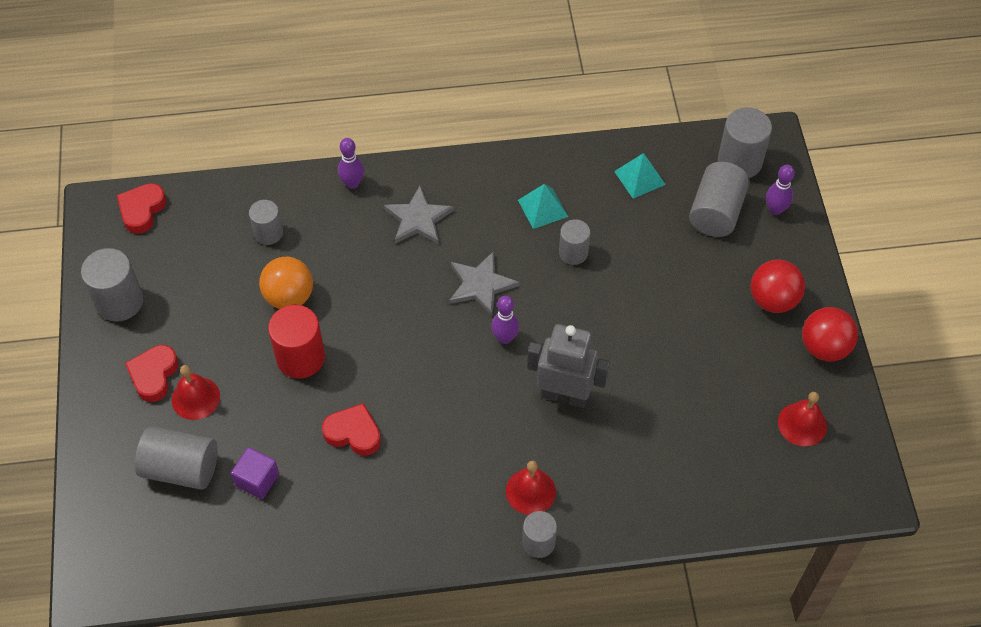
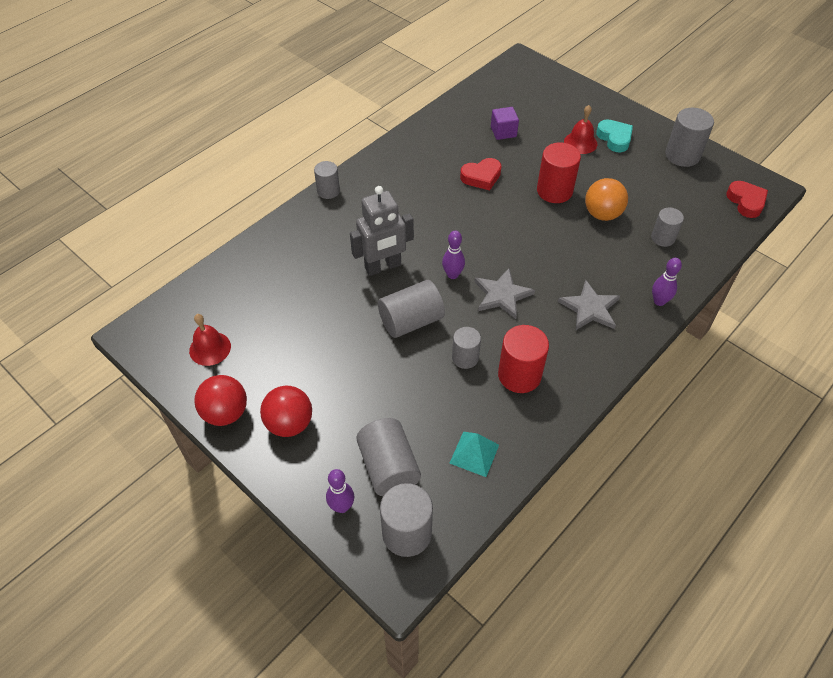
camera: 140 degrees right, 5 degrees down
red heart [125,345,179,402] -> turquoise heart [596,119,633,152]
grey cylinder [135,426,218,490] -> grey cylinder moved to [378,280,445,338]
red bell [506,461,556,515] -> none
turquoise pyramid [518,184,568,229] -> red cylinder [498,325,549,393]

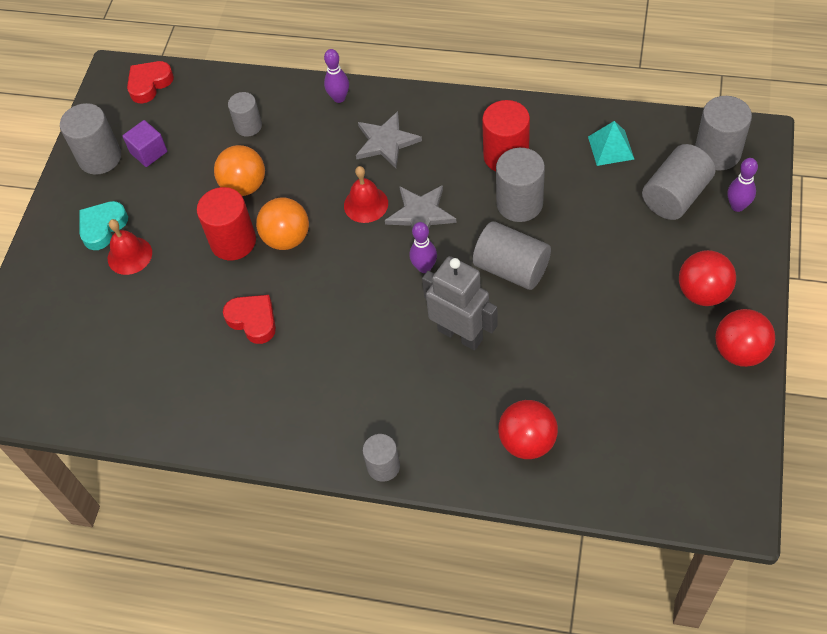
camera: 115 degrees left, 5 degrees up
red bell [189,314,231,366] -> red bell moved to [344,166,388,223]
grey cylinder [452,327,481,369] -> grey cylinder [496,148,545,222], size x1.59
purple cube [491,107,519,140] -> purple cube moved to [123,120,167,167]
none -> orange ball [256,198,309,250]
none -> red ball [498,400,558,459]

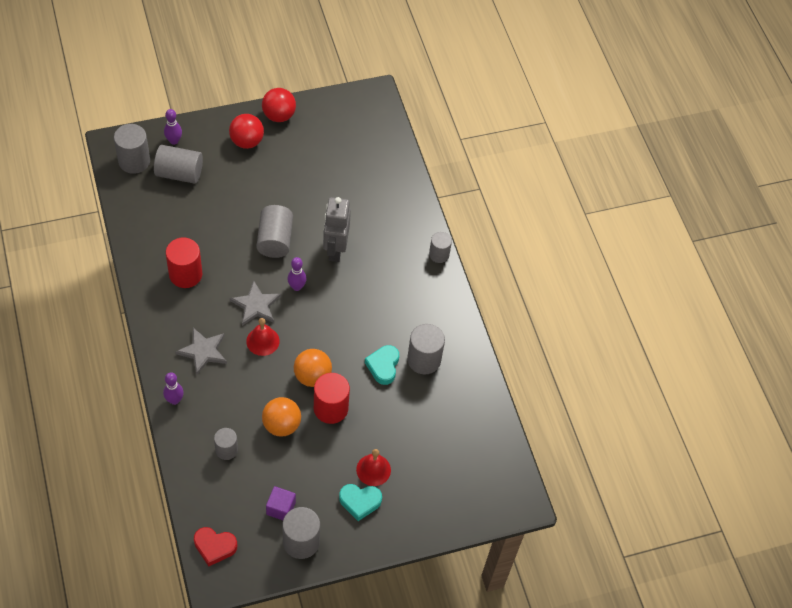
camera: 130 degrees left, 0 degrees up
red heart [223,295,276,344] -> turquoise heart [365,345,399,385]
grey cylinder [496,148,545,222] -> grey cylinder moved to [407,324,445,374]
red ball [498,400,558,459] -> none
turquoise pyramid [588,121,634,166] -> none

